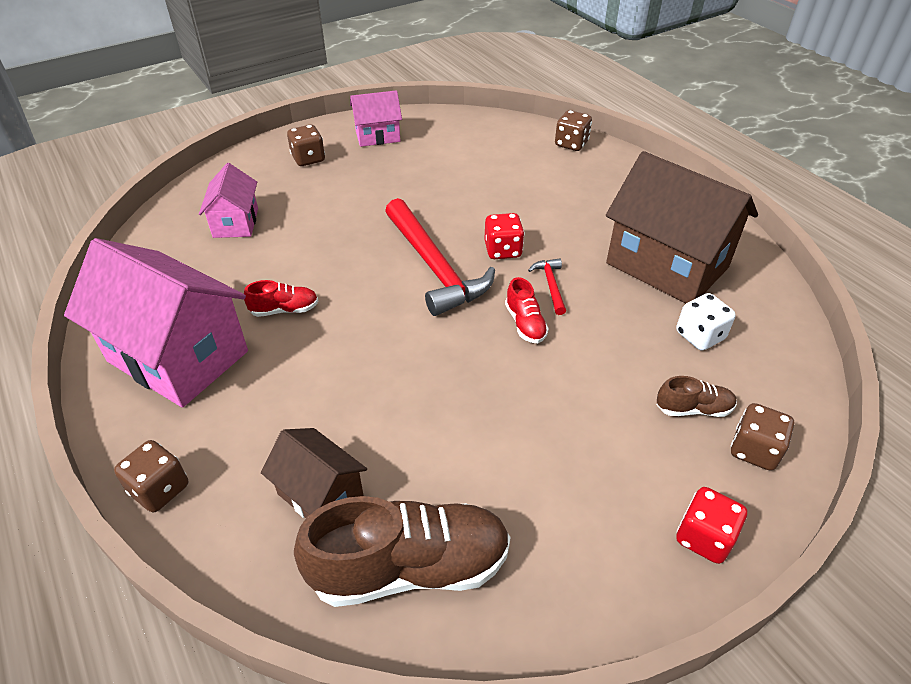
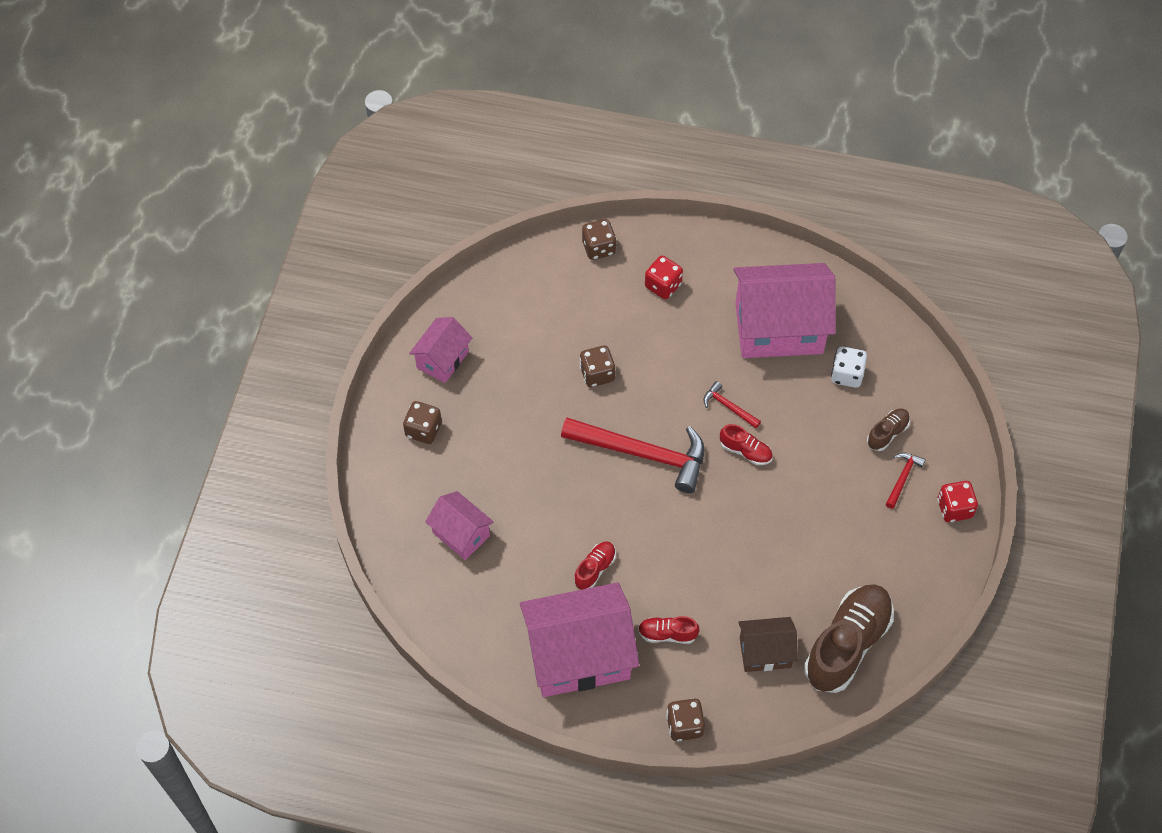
camera: 45 degrees left, 15 degrees up
red dice [484,213,525,259] -> red dice moved to [645,256,683,299]
brown house [606,151,758,303] -> pink house [734,263,836,358]
brown dice [731,403,794,471] -> brown dice moved to [580,345,615,387]
none -> red shoe [638,616,700,644]
none -> red hammer [886,452,926,509]

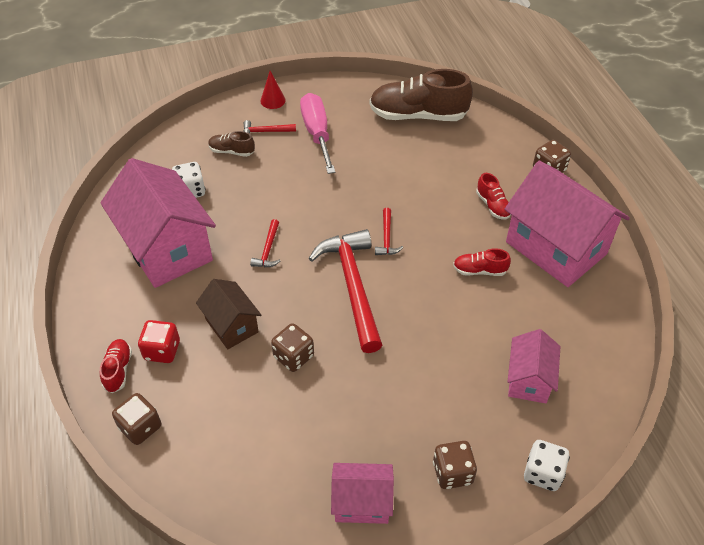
camera: 120 degrees left, 10 degrees down
red shoe [720,424,773,465] -> red shoe moved to [100,339,132,393]
brown house [738,617,798,672] -> brown house moved to [196,279,261,349]
red dice [937,481,978,522] -> red cone [260,71,286,109]
none -> pink screwdriver [300,93,335,174]
none -> red hammer [375,208,403,255]
none -> white dice [524,440,570,491]

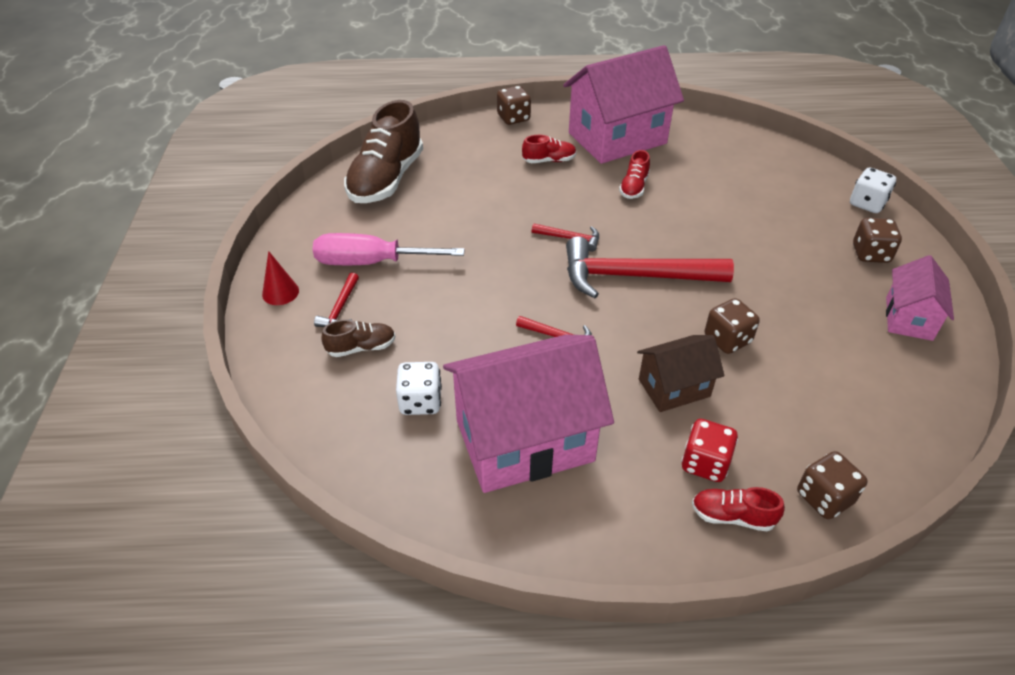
camera: 75 degrees left, 5 degrees down
brown shoe [208,131,255,157] -> brown shoe turned 135 degrees counterclockwise [321,320,396,357]
pink house [507,329,561,403] -> none

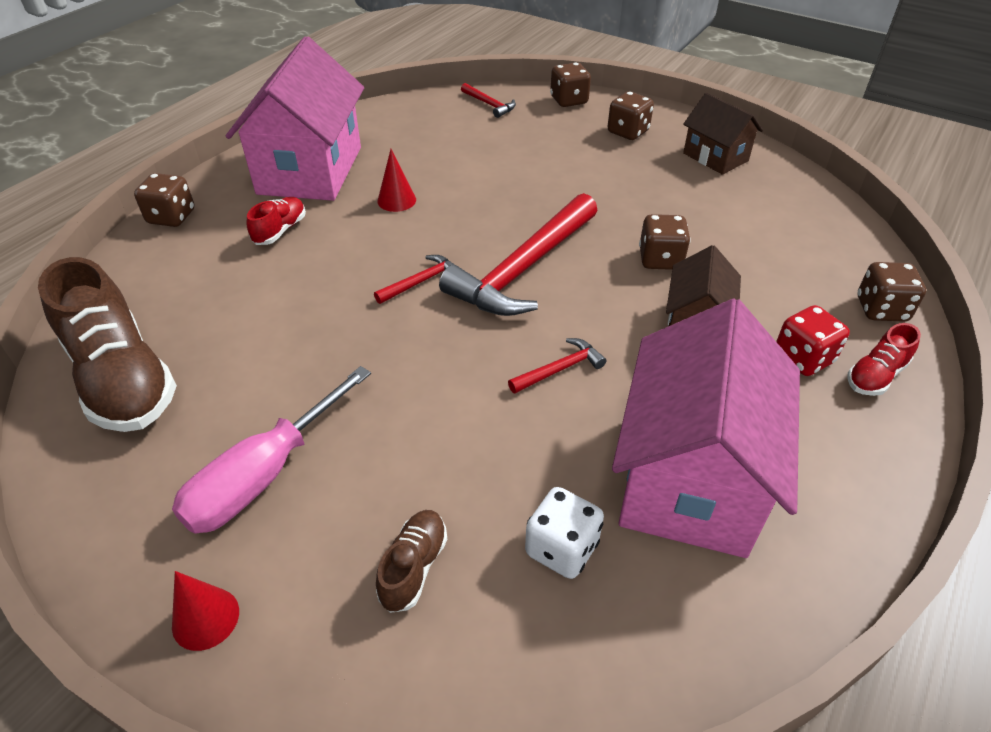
camera: 55 degrees left, 0 degrees up
red hammer [314,273,359,327] -> red hammer moved to [461,83,516,118]
red shoe [619,150,650,199] -> red cone [378,149,416,212]
white dice [850,168,896,213] -> brown dice [550,62,591,107]
pink house [886,255,954,341] -> brown house [683,93,763,175]

